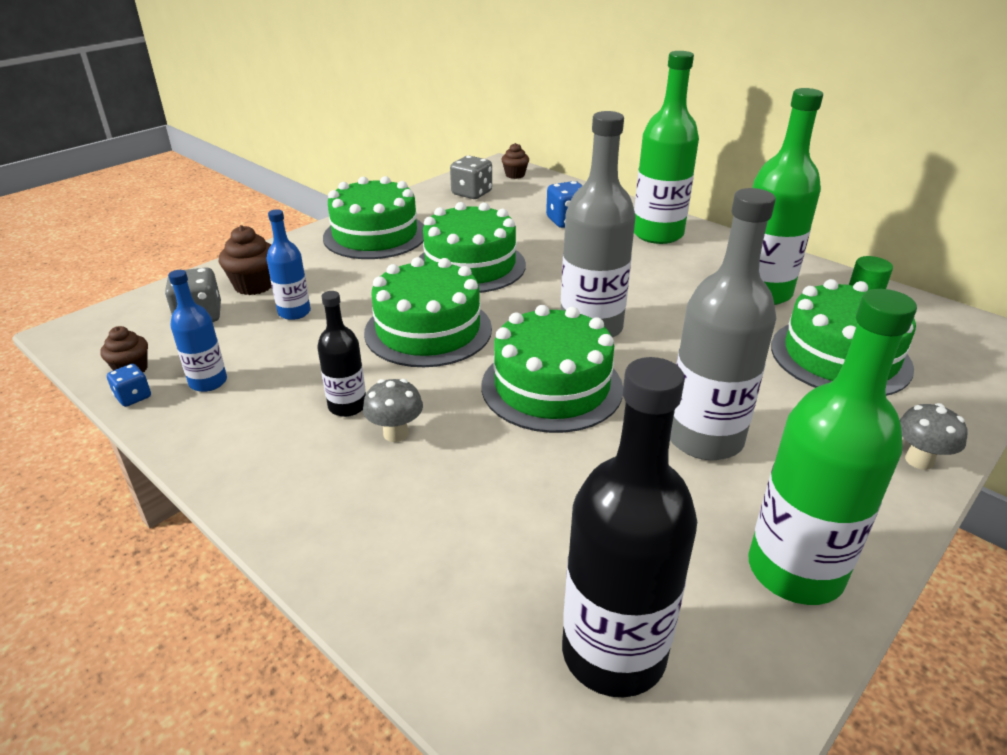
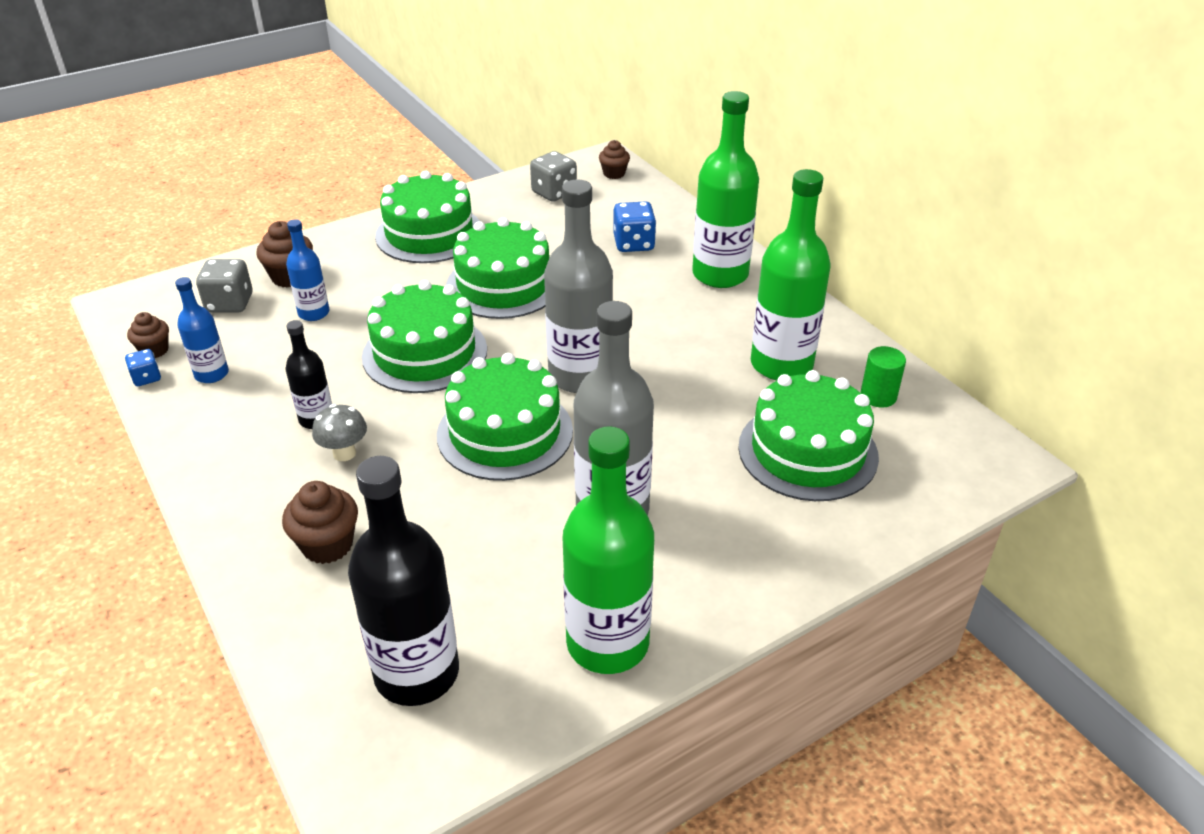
camera: 15 degrees right, 5 degrees up
grey mushroom [900,403,967,470] -> none
none -> brown cupcake [282,481,358,564]

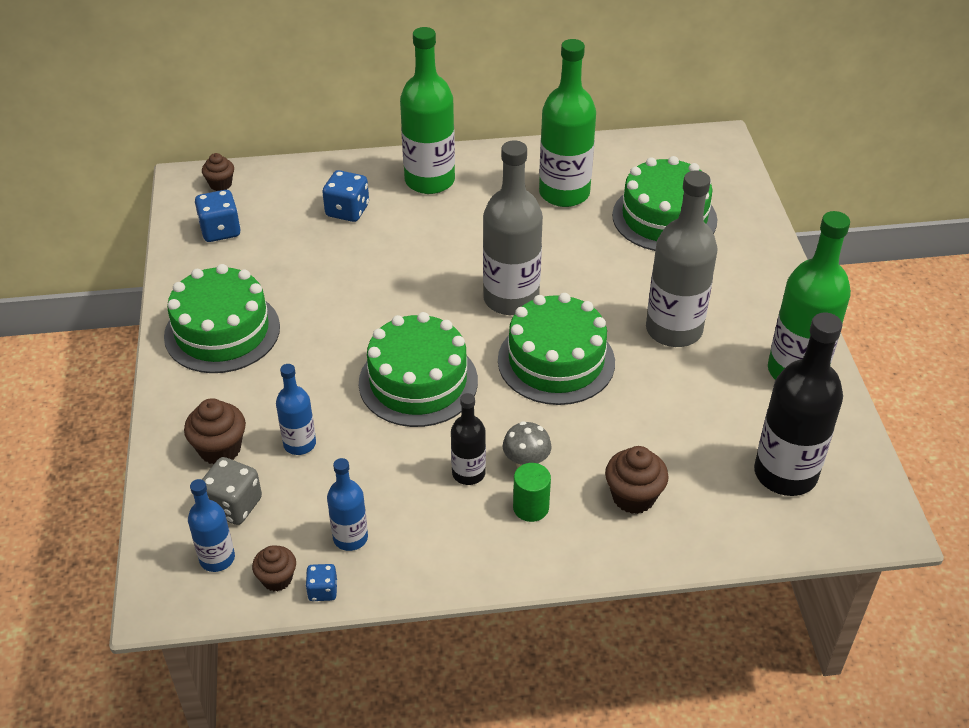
camera: 65 degrees left, 5 degrees up
green cake [446,217,550,319] -> none
grey dice [530,151,577,202] -> blue dice [195,190,241,242]
green cylinder [860,346,906,408] -> green cylinder moved to [513,463,551,522]
none -> blue bottle [188,479,235,572]

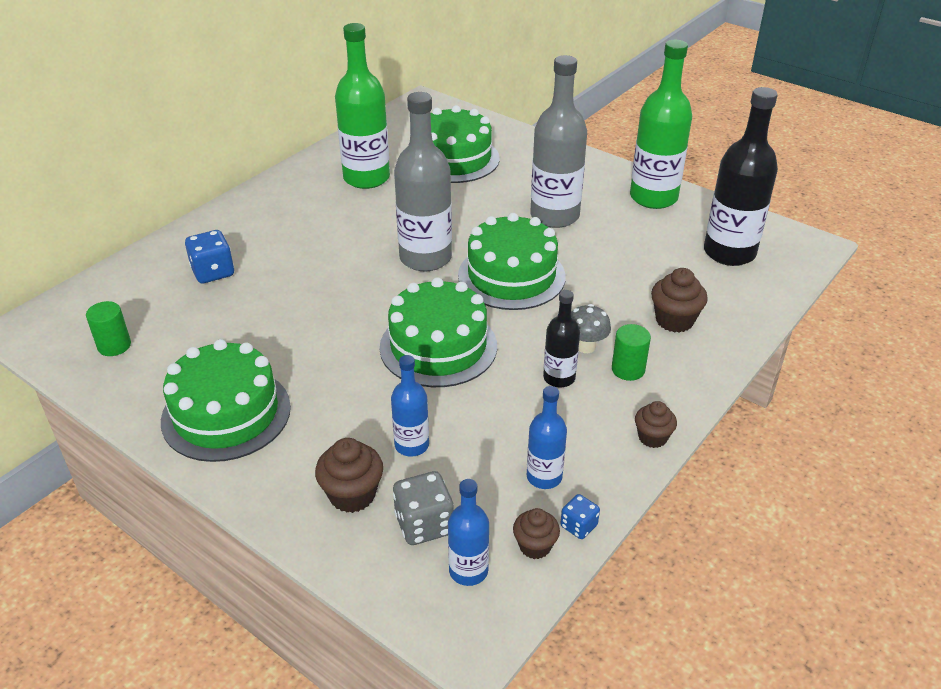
camera: 45 degrees left, 5 degrees down
blue dice [195,190,241,242] -> green cylinder [86,301,131,356]
brown cupcake [202,153,234,191] -> brown cupcake moved to [635,401,677,448]
green bottle [400,27,455,194] -> none

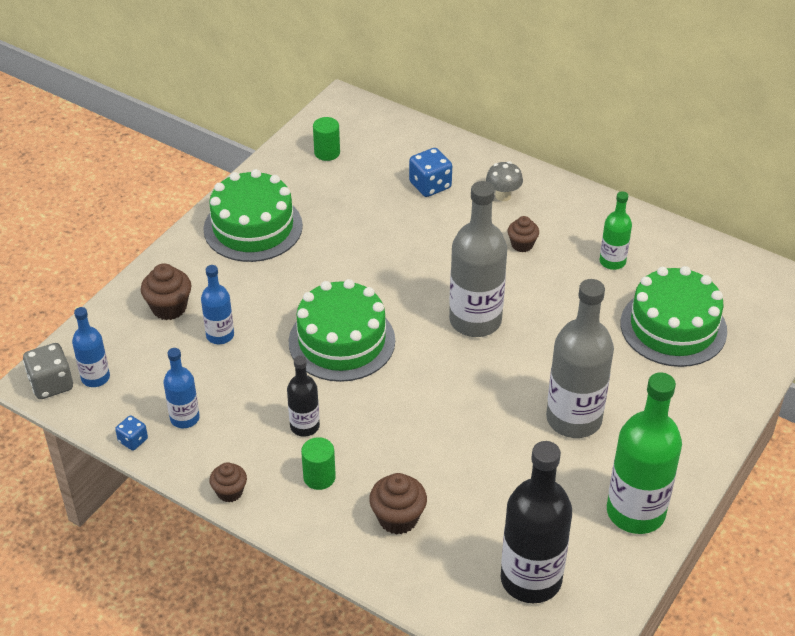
camera: 85 degrees right, 5 degrees up
green bottle [335,23,390,189] -> green bottle [599,191,632,270], size x0.53
grey dice [393,471,454,545] -> grey dice moved to [23,343,73,399]
green cake [458,213,566,310] -> none
brown cupcake [513,508,560,559] -> brown cupcake moved to [508,216,539,252]
grey mushroom [571,304,611,353] -> grey mushroom moved to [486,161,523,201]

